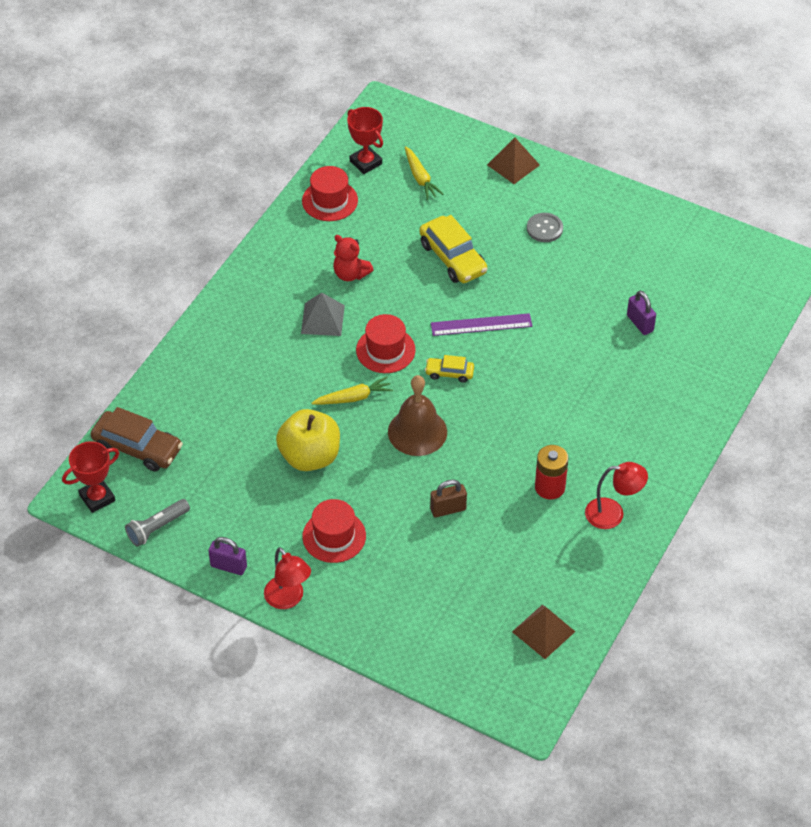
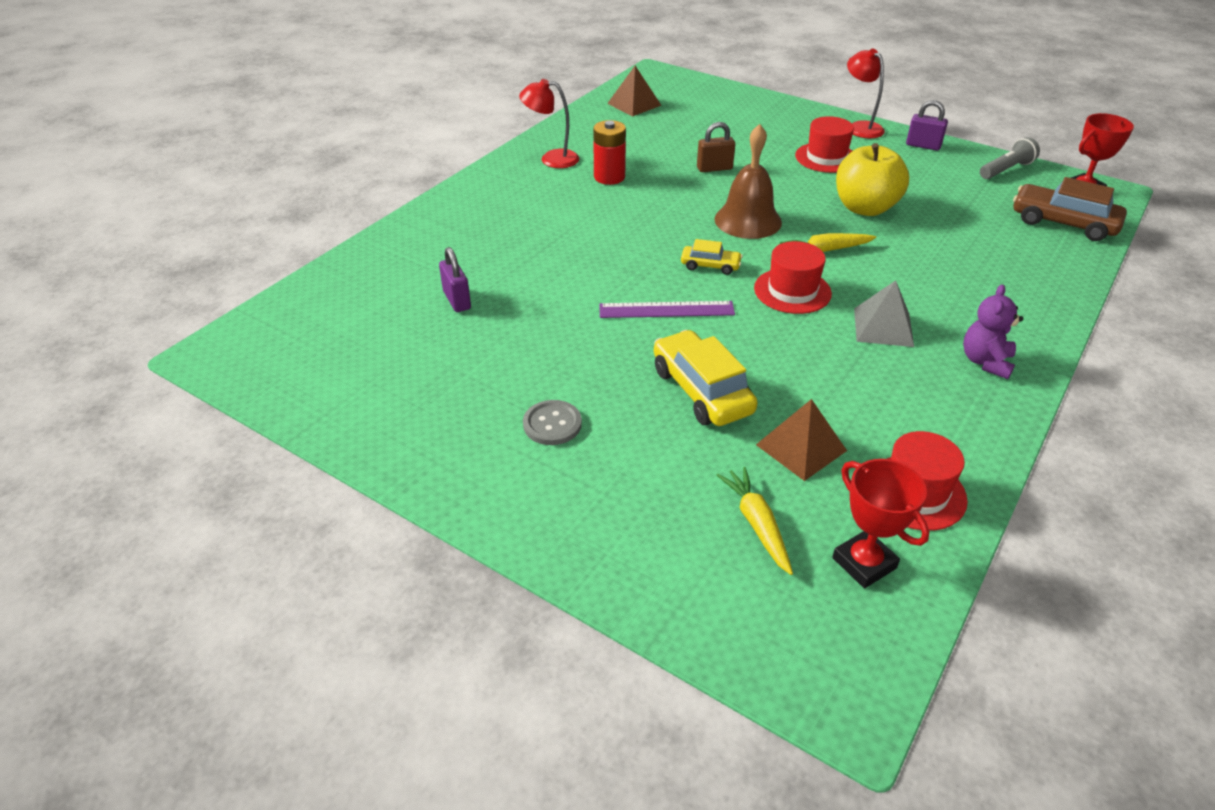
camera: 175 degrees left, 10 degrees down
red teddy bear [333,235,374,281] -> none
brown pyramid [487,138,540,184] -> brown pyramid moved to [756,399,847,481]
none -> purple teddy bear [963,284,1023,379]

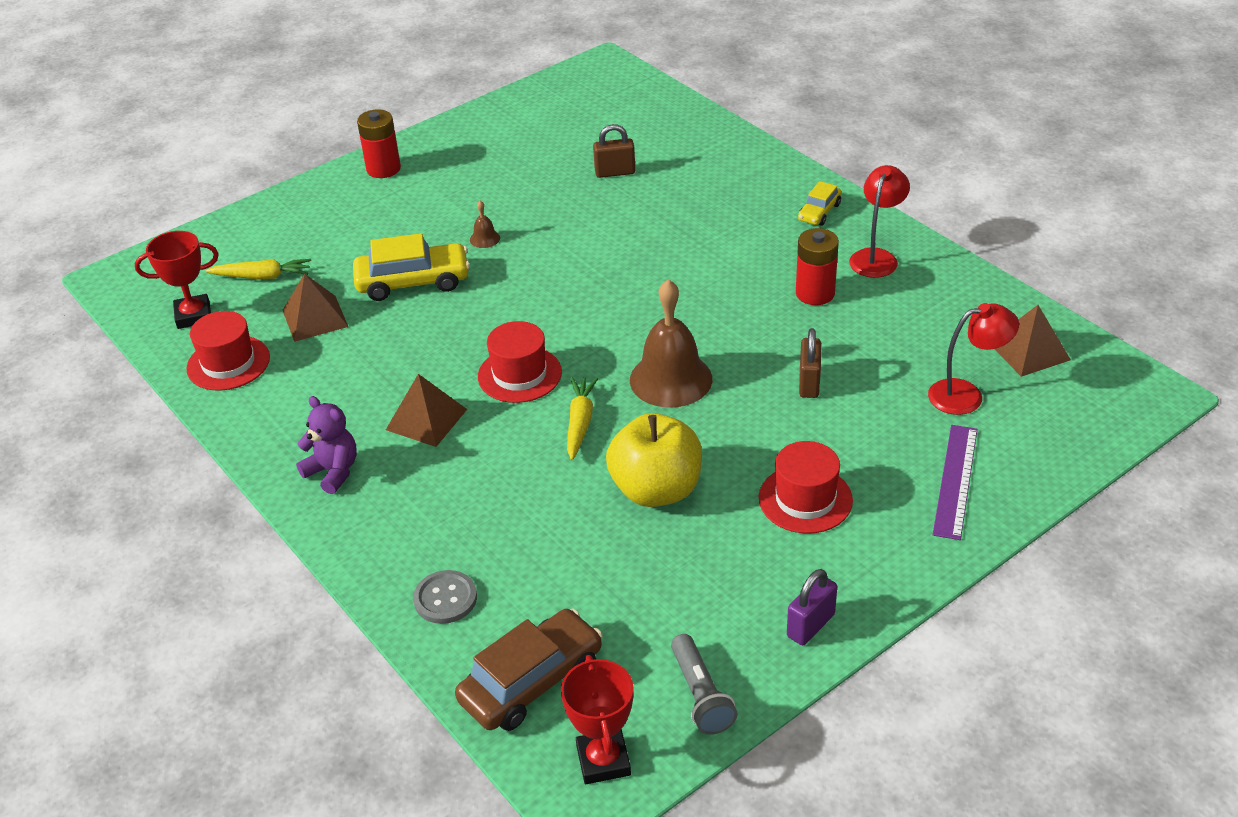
camera: 110 degrees right, 0 degrees up
purple padlock [439,247,471,312] -> brown padlock [593,124,635,178]
grey button [523,400,582,445] -> grey button moved to [413,570,477,624]
purple ruler [599,301,735,318] -> purple ruler moved to [933,425,977,540]
yellow car [681,239,743,275] -> yellow car moved to [798,181,842,226]
red lamp [847,48,885,139] -> red lamp moved to [928,303,1019,415]
grey pyramid [854,280,914,347] -> brown pyramid [386,374,467,447]
none -> red battery [357,109,401,178]
none -> brown bell [470,201,500,248]

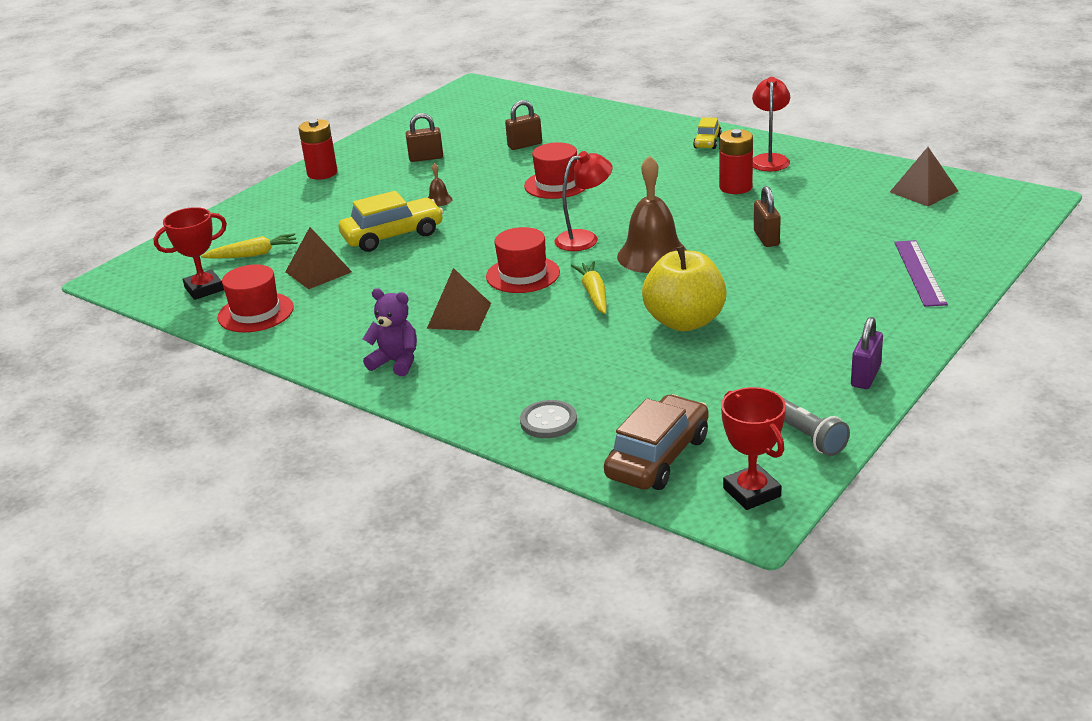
camera: 15 degrees left, 10 degrees down
red hat [759,441,853,534] -> red hat moved to [524,142,585,199]
red lamp [928,303,1019,415] -> red lamp moved to [554,151,613,251]
none -> brown padlock [406,113,443,162]

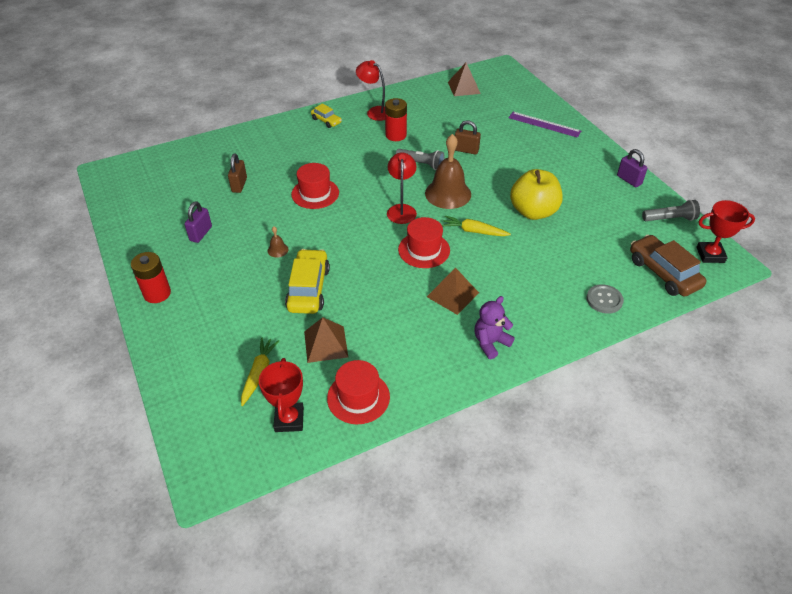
camera: 65 degrees left, 15 degrees up
brown padlock [406,113,443,162] -> purple padlock [184,201,212,243]
none -> grey flashlight [396,149,445,170]

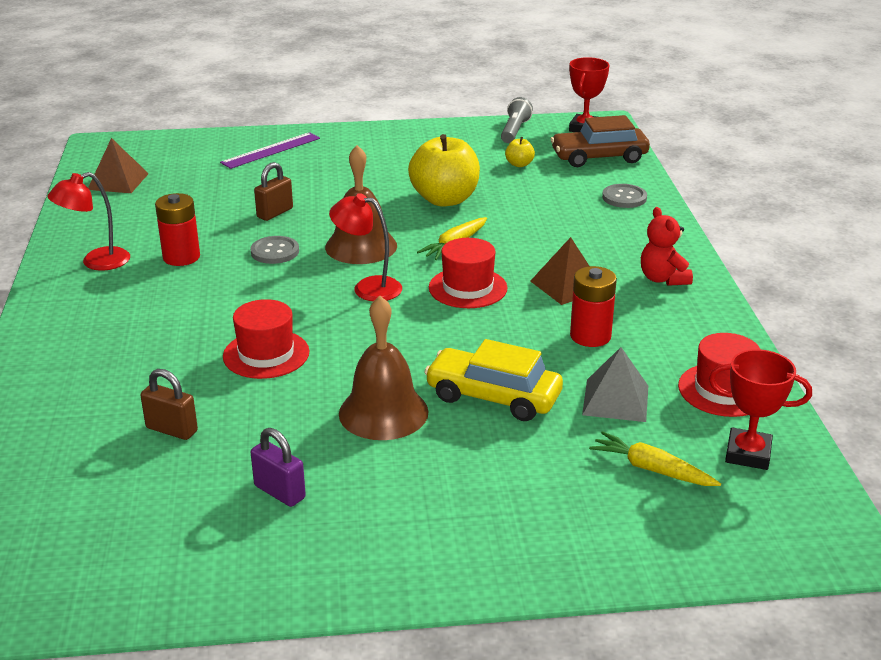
camera: 70 degrees left, 15 degrees down
red battery [131,252,171,303] -> red battery moved to [570,266,617,347]
brown bell [268,227,289,258] -> brown bell [339,296,429,440], size x2.40
brown pyramid [304,317,348,363] -> grey pyramid [582,347,648,422]
yellow car [311,103,342,128] -> none
grey flashlight [396,149,445,170] -> grey button [250,236,299,264]
purple teddy bear [474,296,515,359] -> red teddy bear [641,207,693,286]
purple padlock [617,149,647,187] -> none
none -> yellow apple [505,137,535,167]

